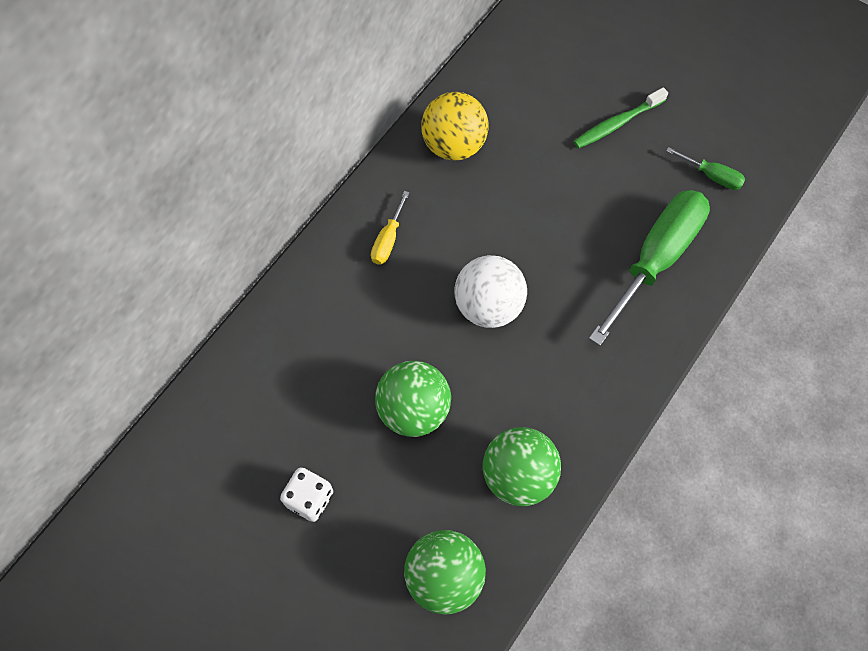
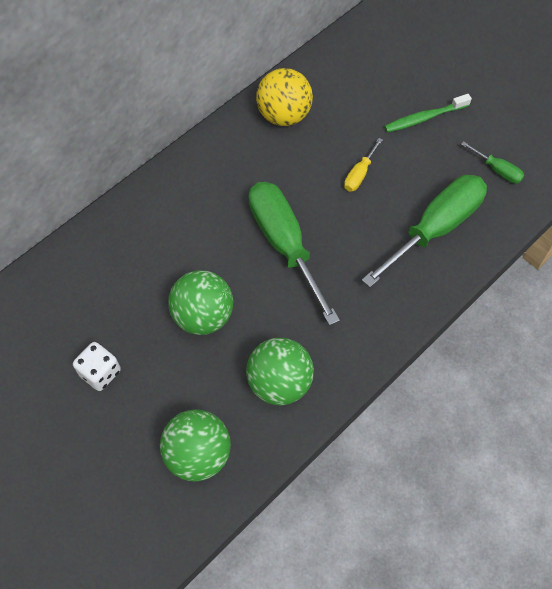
camera: 10 degrees right, 5 degrees down
yellow screwdriver [371,191,410,265] -> yellow screwdriver moved to [344,138,383,192]
white ball [454,255,527,328] -> green screwdriver [248,182,340,326]

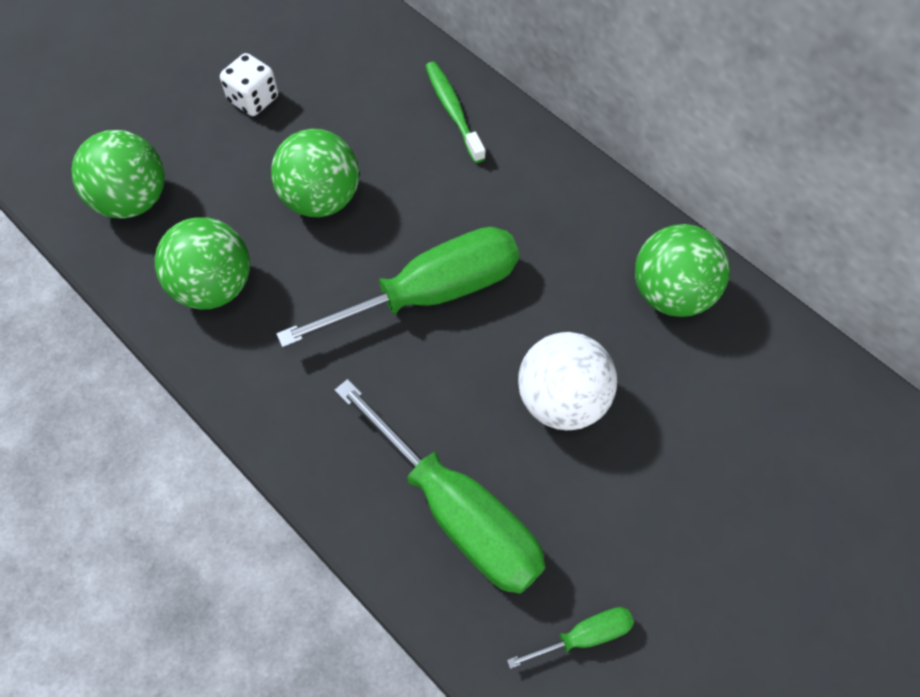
camera: 90 degrees right, 0 degrees up
yellow ball [256,68,313,126] -> green ball [635,224,730,317]
yellow screwdriver [344,138,383,192] -> white ball [518,332,617,430]
green toothbrush [384,94,472,133] -> green toothbrush moved to [425,62,486,163]
green screwdriver [461,141,524,184] -> green screwdriver turned 150 degrees counterclockwise [507,607,634,669]

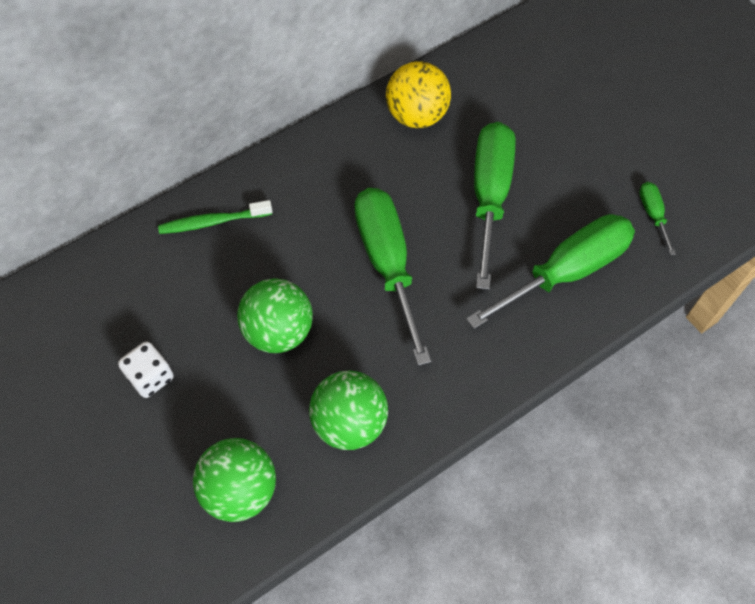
camera: 80 degrees left, 0 degrees up
white ball [518,332,617,430] -> green screwdriver [474,122,515,290]
green ball [635,224,730,317] -> yellow ball [386,61,451,128]

